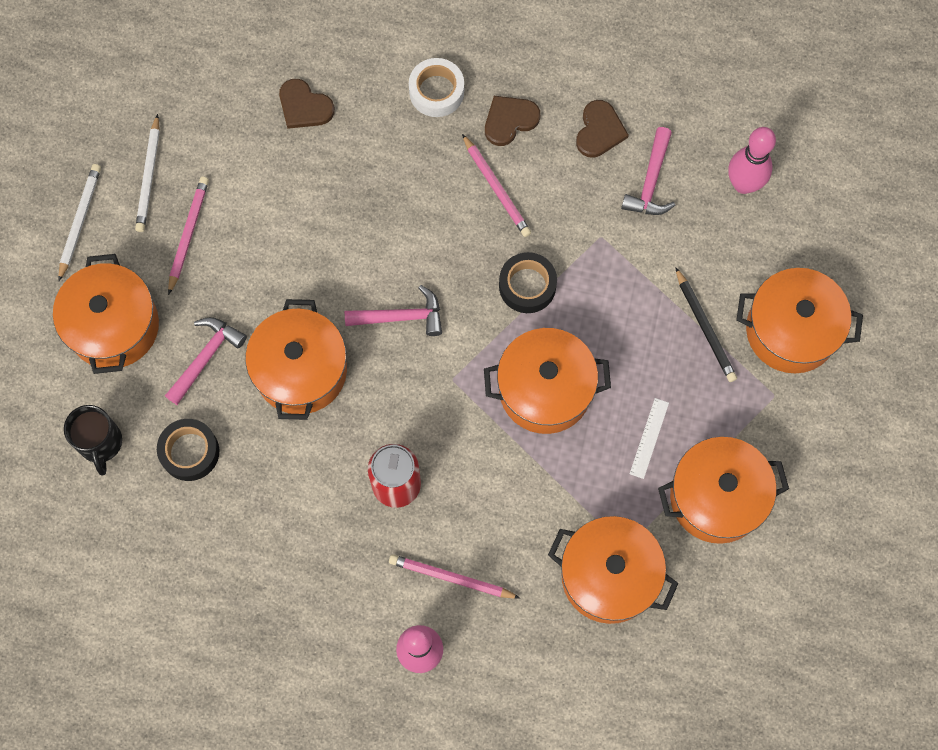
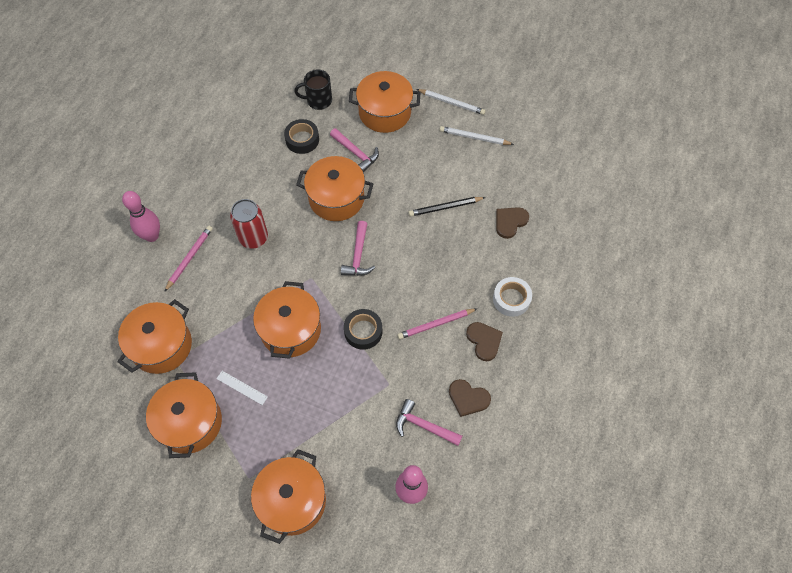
camera: 100 degrees right, 10 degrees down
pink pencil [168,177,209,295] -> none
black pencil [675,267,737,382] -> black pencil moved to [408,197,486,217]

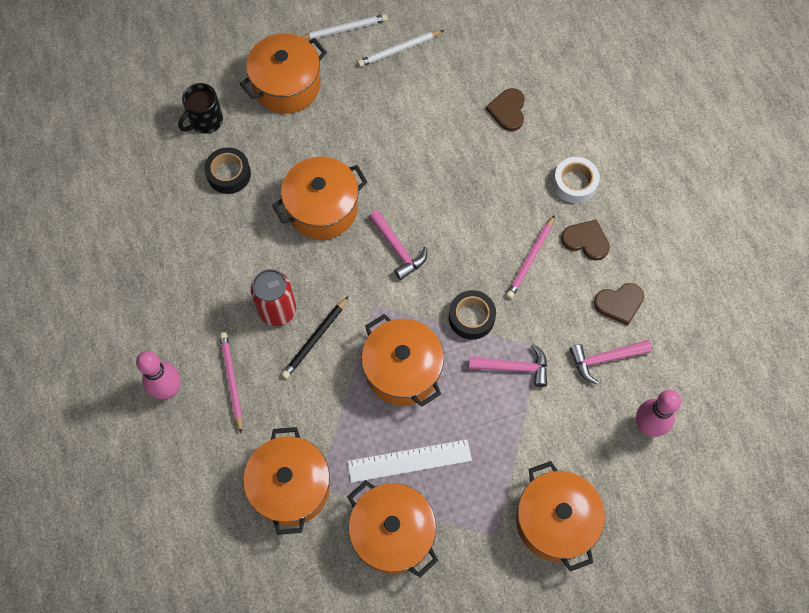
camera: 40 degrees left, 5 degrees up
white ruler [216,371,268,405] -> white ruler [347,439,472,483], size x1.78
pink hammer [330,128,379,173] -> pink hammer moved to [469,344,547,387]
black pencil [408,197,486,217] -> black pencil moved to [281,297,348,379]

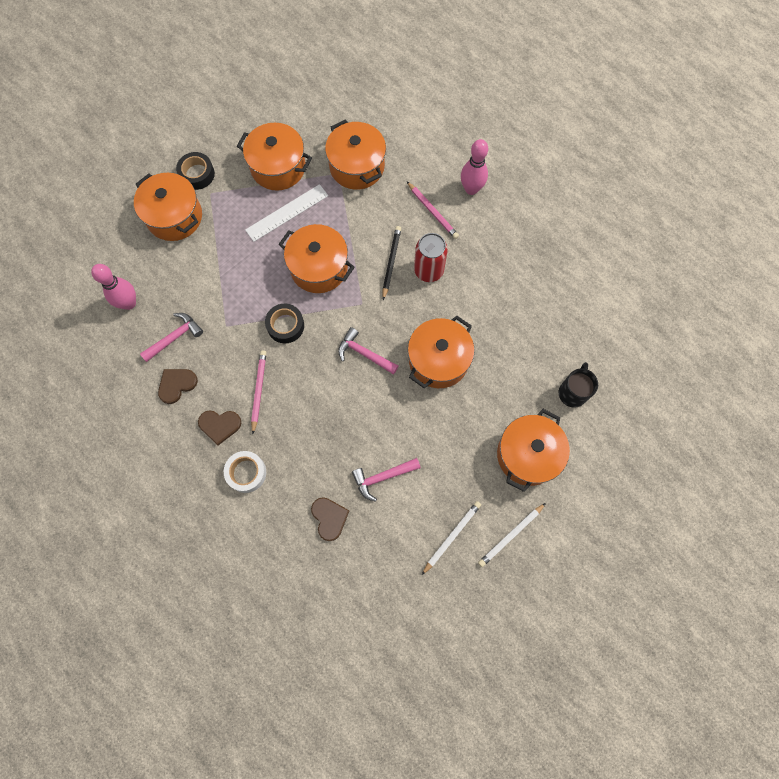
camera: 155 degrees right, 5 degrees up
black tape [204,147,251,194] -> black tape moved to [176,152,215,190]
pink hammer [469,344,547,387] -> pink hammer moved to [352,458,421,502]

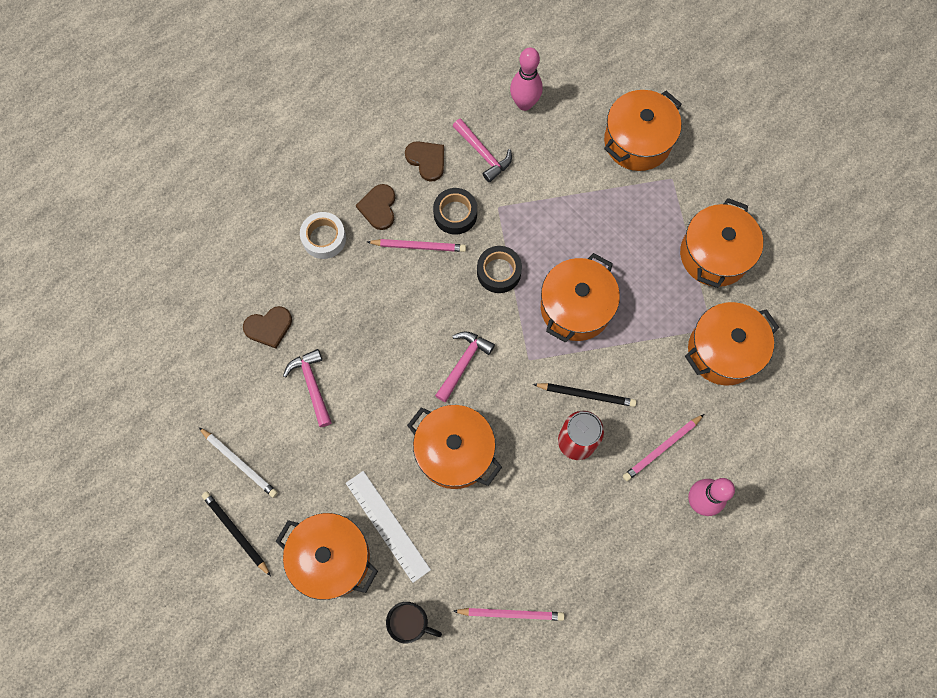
camera: 90 degrees right, 0 degrees up
black tape [176,152,215,190] -> black tape moved to [433,188,477,235]
white ruler [245,184,328,242] -> white ruler moved to [346,471,431,583]
white pencil [478,503,546,567] -> black pencil [202,491,271,576]
none -> pink pencil [453,608,565,621]

